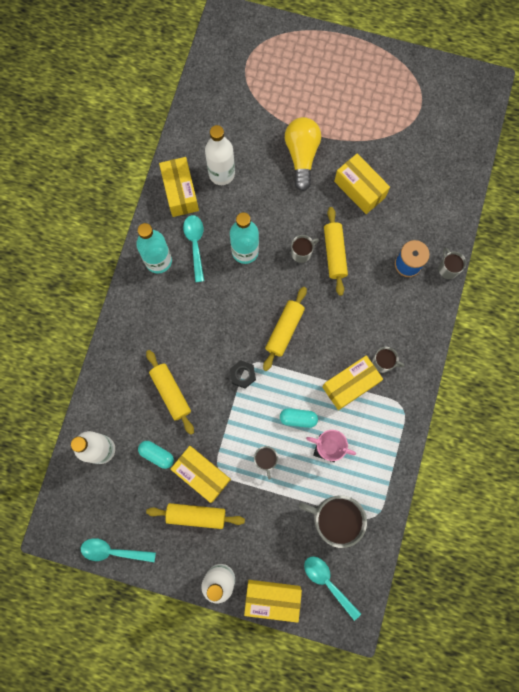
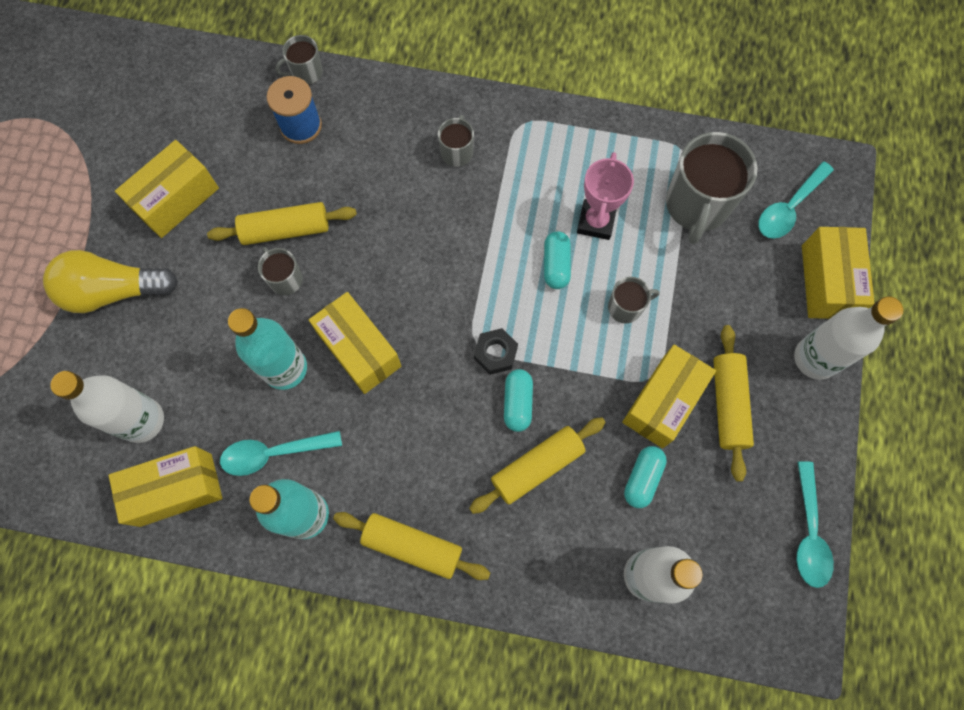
camera: 95 degrees left, 5 degrees down
yellow rolling pin [263,287,307,371] -> yellow rolling pin moved to [333,512,490,580]
yellow box [322,355,383,410] -> yellow box moved to [309,292,401,394]
none -> turquoise capsule [504,369,533,432]

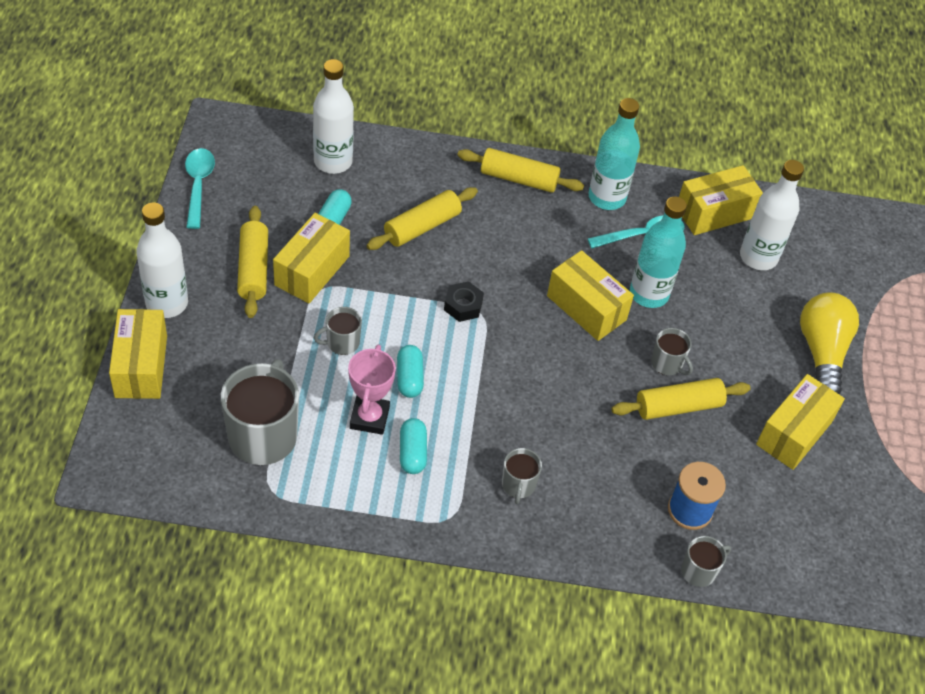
camera: 170 degrees right, 20 degrees down
yellow light bulb [43,250,178,313] -> yellow light bulb turned 75 degrees counterclockwise [800,292,859,394]
turquoise capsule [504,369,533,432] -> turquoise capsule moved to [400,418,427,474]
turquoise spoon [758,161,834,239] -> none

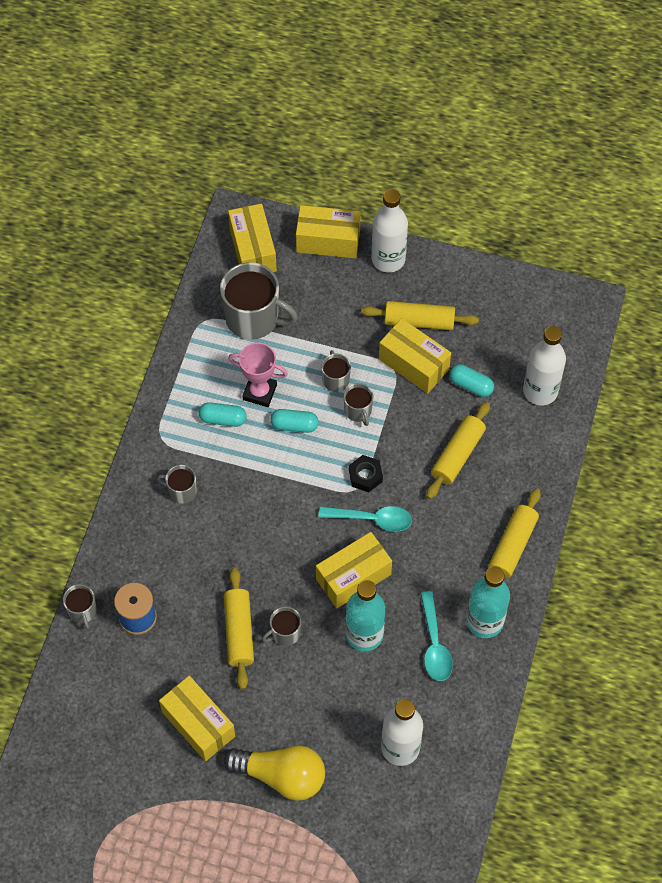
camera: 105 degrees right, 10 degrees up
turquoise spoon [185,148,215,229] -> turquoise spoon moved to [318,506,412,532]
yellow rolling pin [366,187,478,250] -> yellow rolling pin turned 60 degrees clockwise [426,402,490,499]
yellow box [679,165,763,235] -> yellow box moved to [228,204,277,272]
none -> grey mug [344,383,373,426]

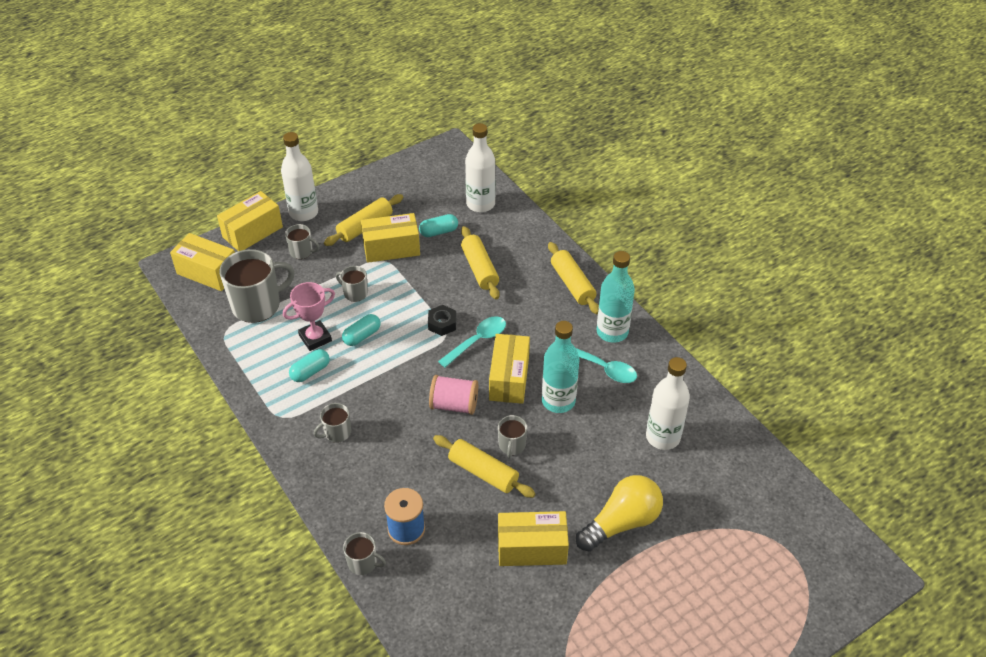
camera: 50 degrees left, 15 degrees down
grey mug [344,383,373,426] -> grey mug moved to [285,224,320,259]
none -> pink spool [429,375,478,415]

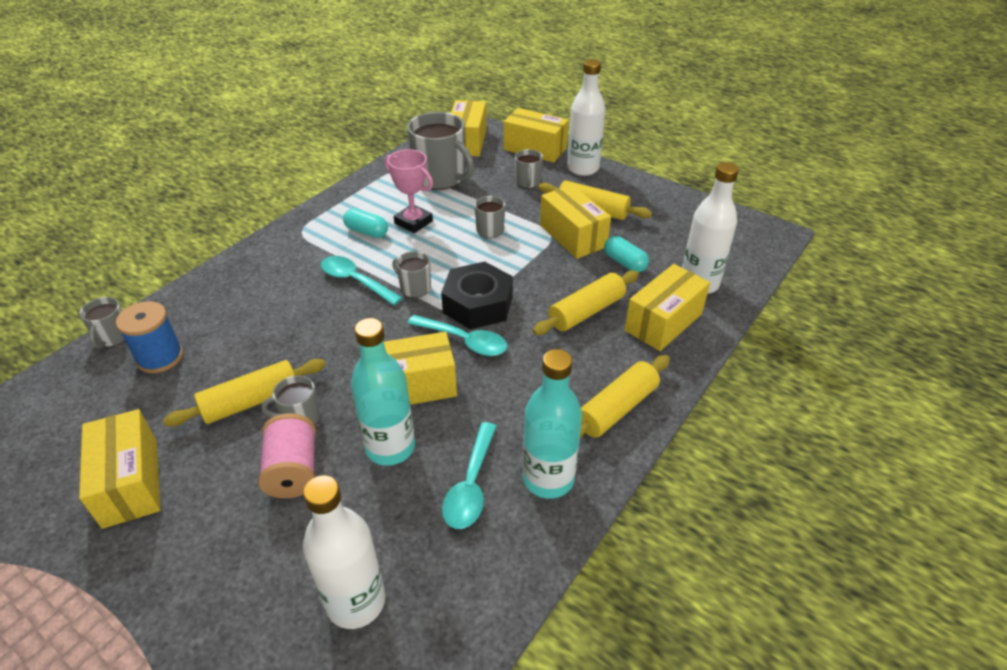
camera: 70 degrees right, 5 degrees down
grey mug [314,403,351,443] -> grey mug moved to [392,251,431,298]
turquoise capsule [342,314,380,346] -> none
black nut [428,305,456,336] -> black nut [441,262,513,329], size x1.81
pink spool [429,375,478,415] -> pink spool moved to [258,413,316,498]
yellow rolling pin [433,435,536,498] -> yellow rolling pin turned 45 degrees clockwise [163,359,326,426]
yellow light bulb [576,475,663,552] -> none
none -> turquoise spoon [321,256,402,305]
none -> yellow box [625,264,710,351]

